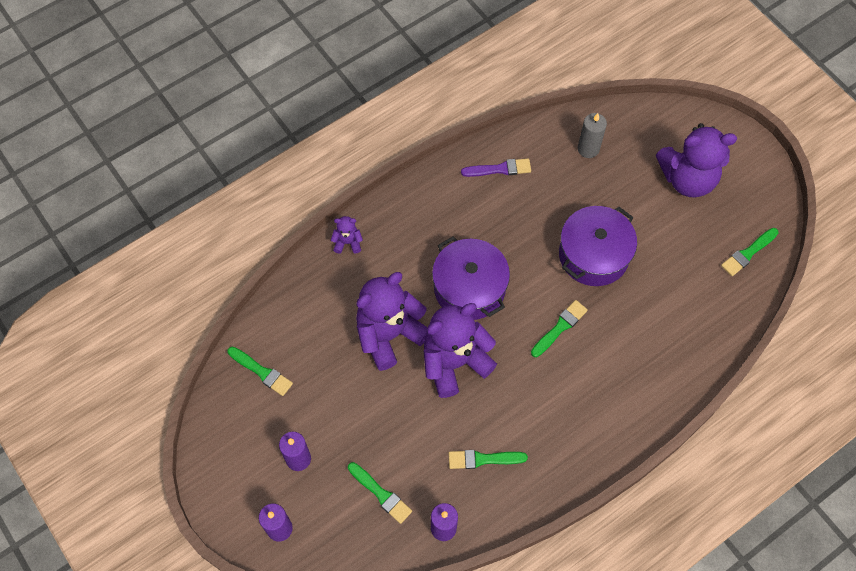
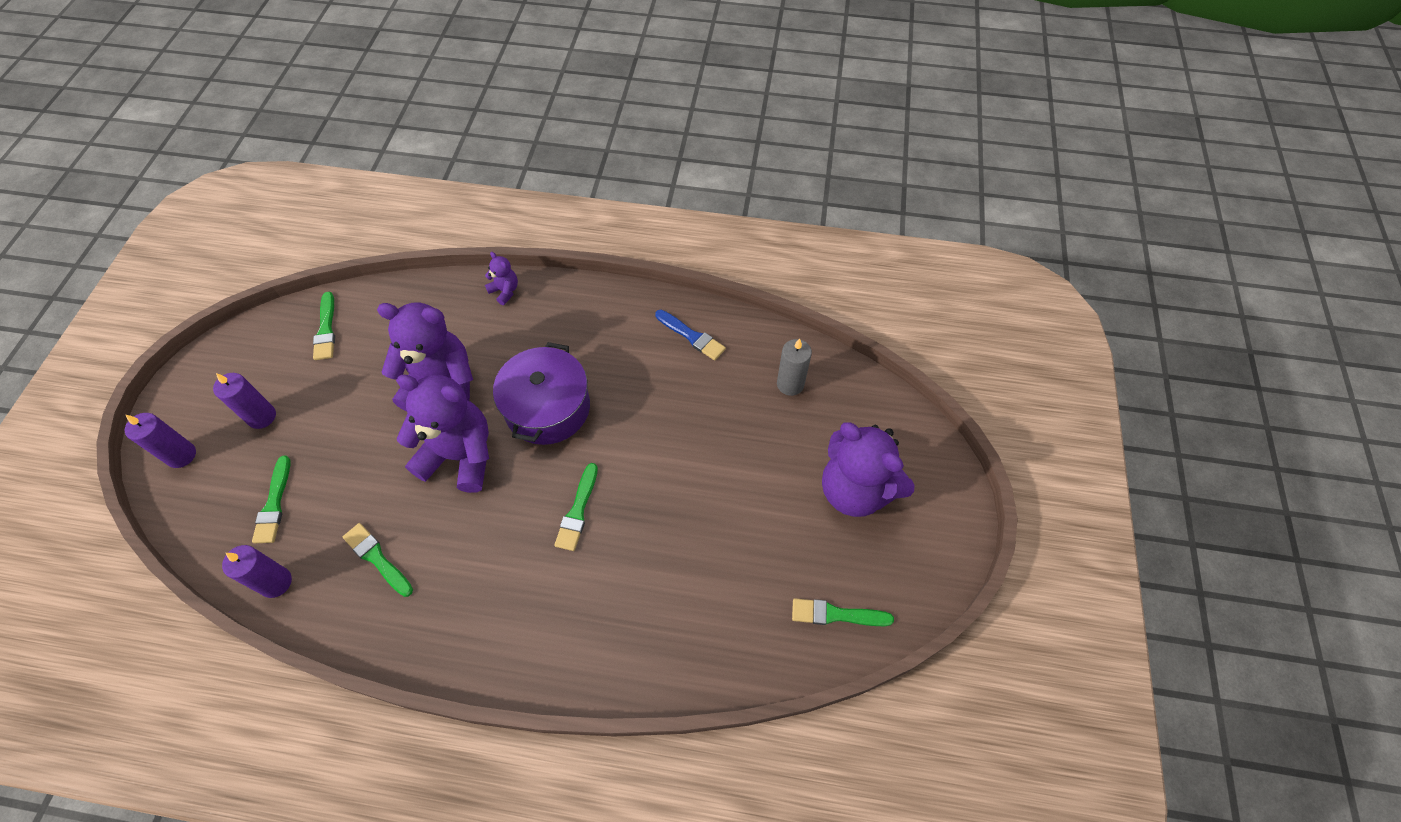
camera: 45 degrees right, 5 degrees down
purple brush [461,158,531,177] -> blue brush [655,310,726,361]
green brush [531,300,588,357] -> green brush turned 105 degrees clockwise [554,463,598,551]
purple pot [559,206,637,286] -> none

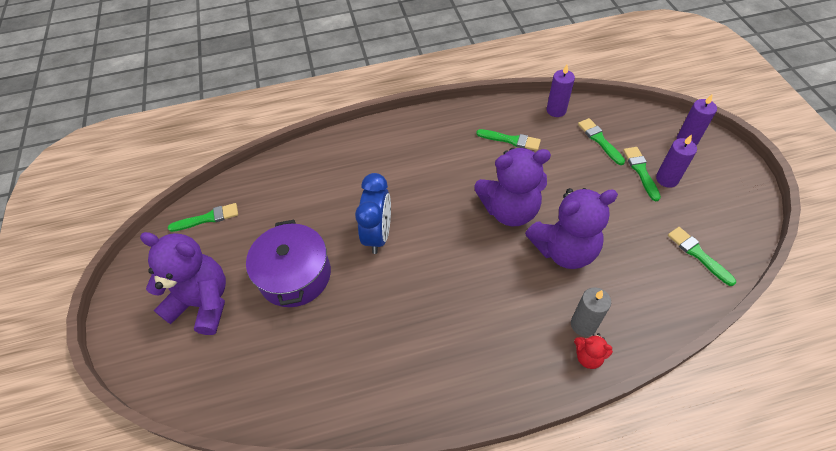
camera: 160 degrees right, 5 degrees down
purple teddy bear [485,252,518,305] -> red teddy bear [574,333,613,369]
purple pot [493,342,590,445] -> purple pot moved to [246,220,331,307]
green brush [554,463,598,551] -> green brush moved to [623,147,661,201]
blue brush [655,310,726,361] -> none
grey candle [777,338,812,396] -> grey candle moved to [571,287,611,337]
none -> blue clock [355,173,391,254]

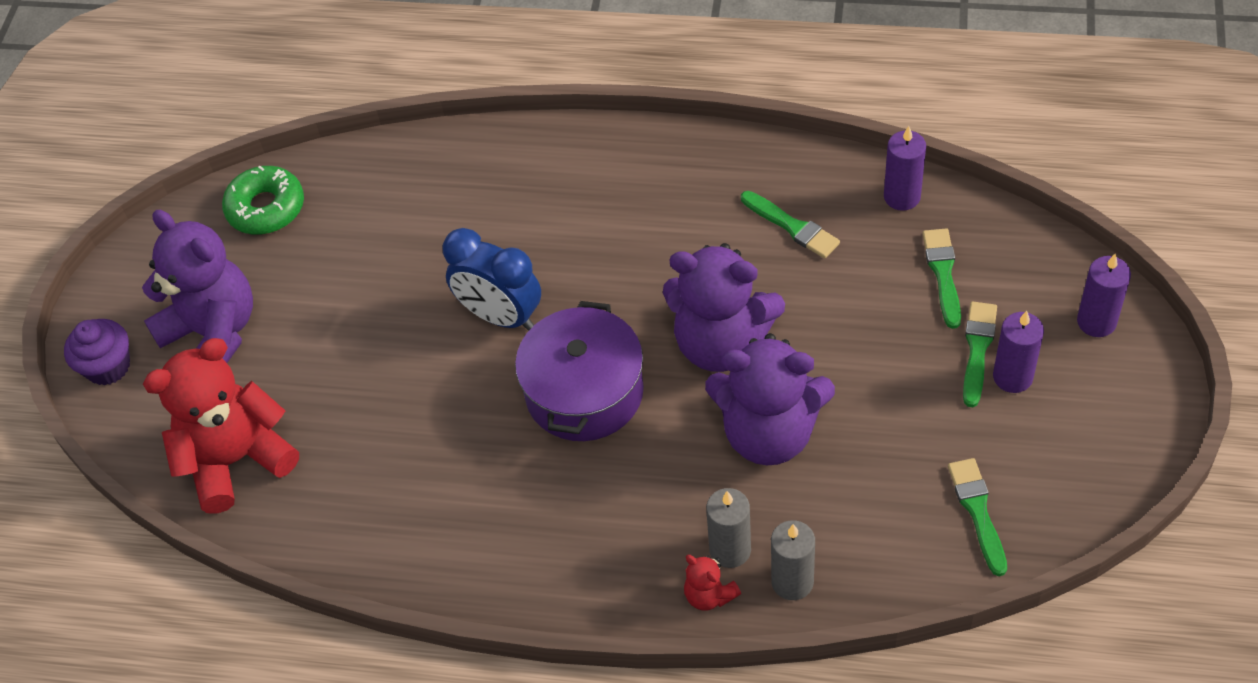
camera: 25 degrees right, 0 degrees up
green brush [168,203,238,232] -> green donut [222,166,304,235]
purple pot [246,220,331,307] -> purple pot moved to [515,301,644,441]
blue clock [355,173,391,254] -> blue clock turned 90 degrees clockwise [443,228,541,331]
none -> purple cupcake [64,319,130,386]
none -> red teddy bear [143,338,299,514]
none -> grey candle [771,520,815,600]

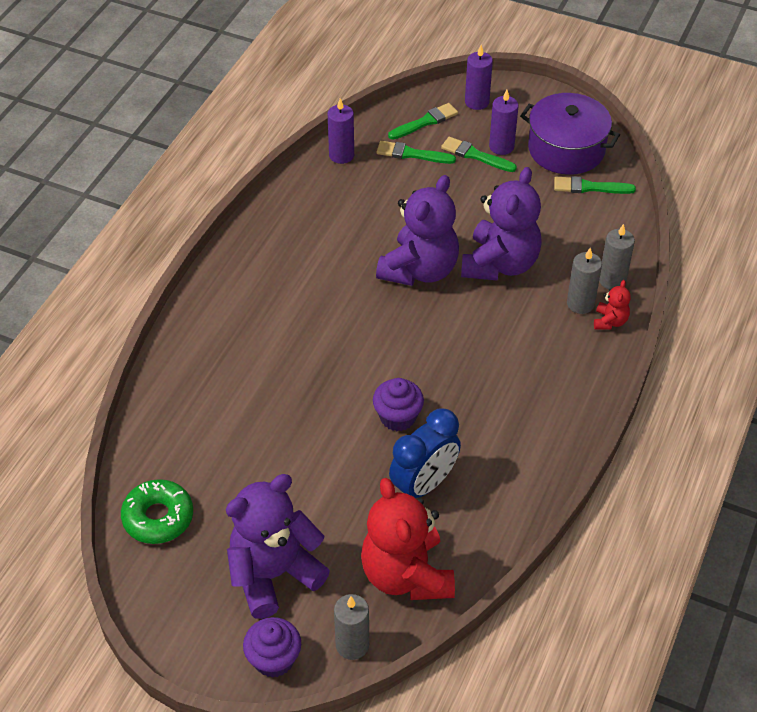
camera: 80 degrees left, 5 degrees down
blue clock [443,228,541,331] -> blue clock moved to [389,408,461,498]
purple pot [515,301,644,441] -> purple pot moved to [520,93,620,175]
red teddy bear [684,555,741,611] -> red teddy bear turned 45 degrees counterclockwise [594,280,631,330]
green brush [741,191,840,258] -> green brush moved to [388,103,458,139]
none -> grey candle [334,594,369,660]
none -> purple cupcake [373,378,424,431]

